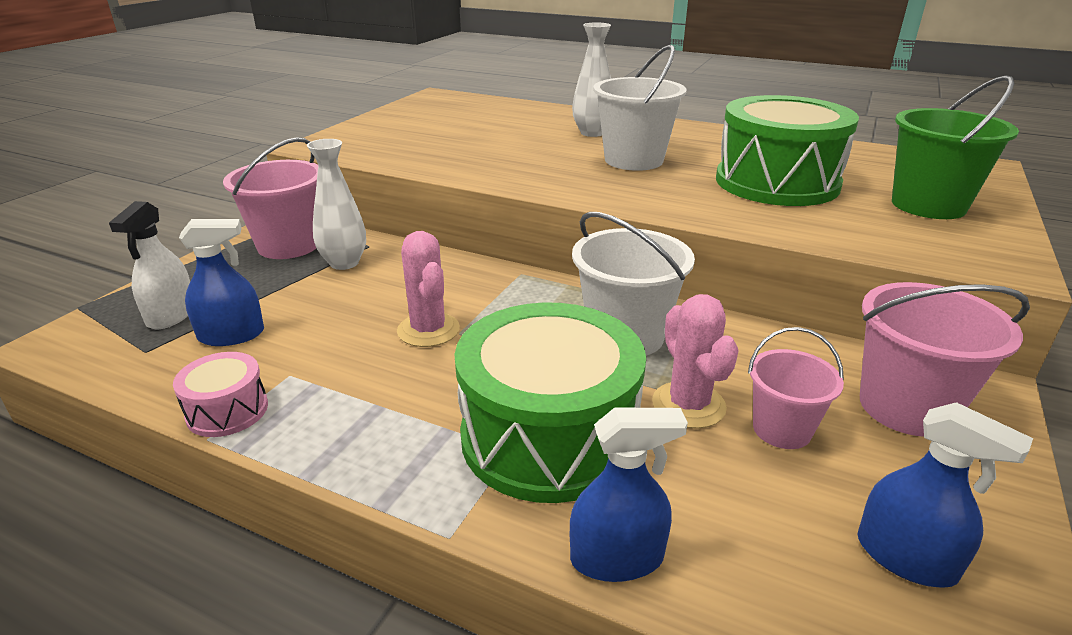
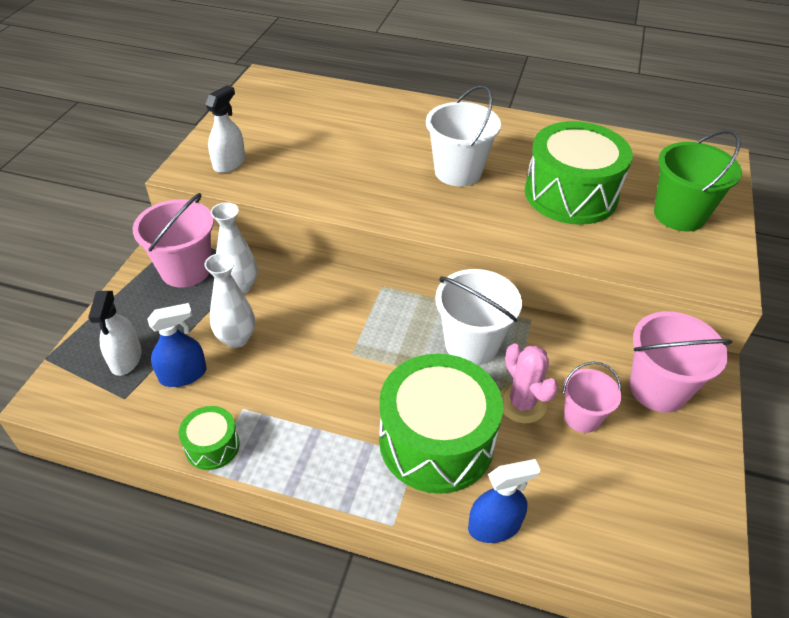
camera: 10 degrees left, 15 degrees up
pink drum [173,352,268,437] -> green drum [179,406,240,470]
pink cactus [397,231,460,347] -> none
white vase [572,23,611,137] -> white vase moved to [204,253,255,348]
blue spray bottle [857,402,1033,588] -> none
none -> white spray bottle [205,85,245,173]

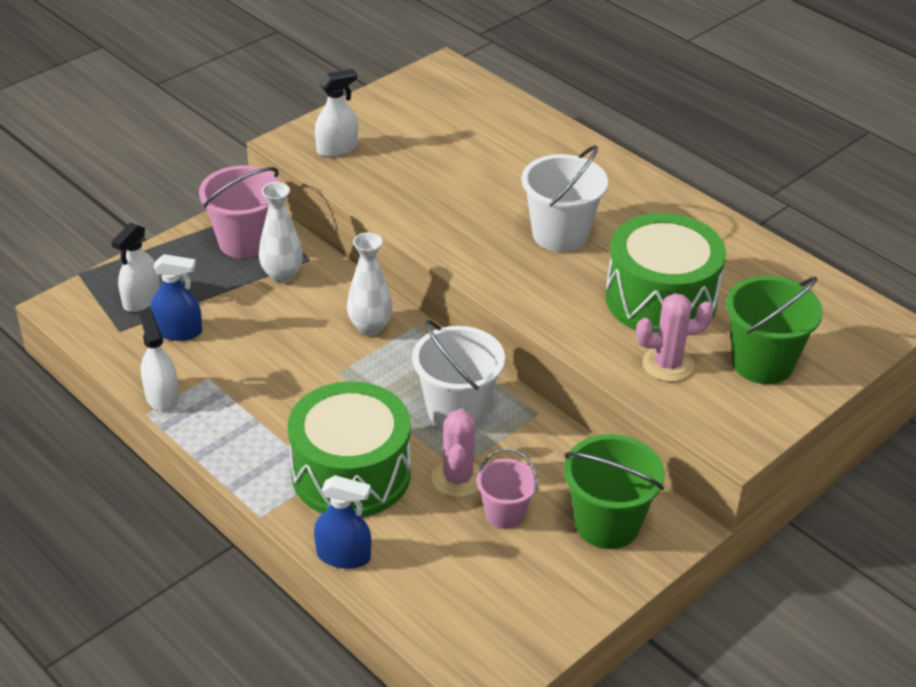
camera: 30 degrees right, 5 degrees down
green drum [179,406,240,470] -> white spray bottle [139,308,179,412]
white vase [204,253,255,348] -> white vase moved to [347,232,393,336]
pink bucket [630,311,733,412] -> green bucket [564,434,665,549]
none -> pink cactus [636,293,714,382]

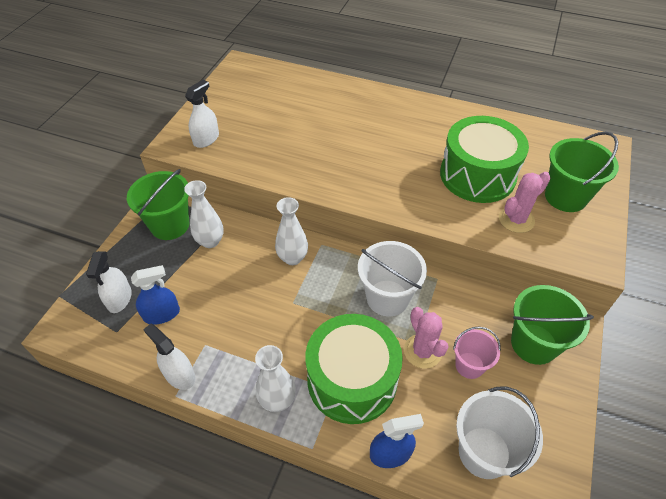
camera: 25 degrees left, 10 degrees up
pink bucket [199,166,280,258] -> green bucket [127,169,189,240]
white bucket [522,145,608,252] -> white bucket moved to [456,387,543,479]
none -> white vase [255,345,296,412]

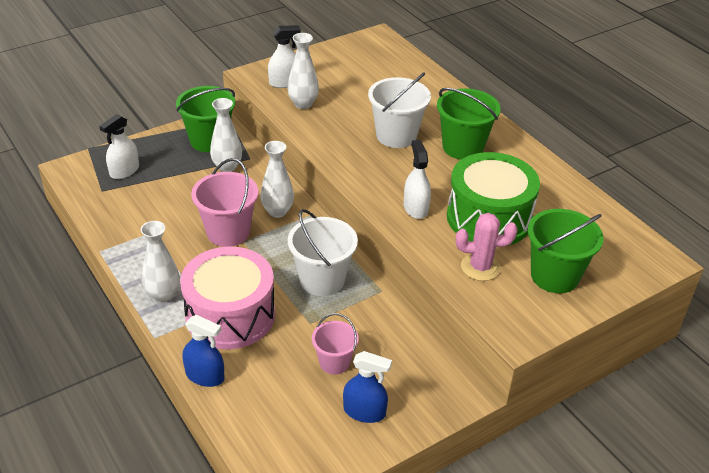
camera: 35 degrees right, 10 degrees down
blue spray bottle [131,265,180,325] -> blue spray bottle moved to [343,351,392,423]
white spray bottle [143,324,196,390] -> white spray bottle moved to [404,140,431,219]
green drum [305,314,403,424] -> pink drum [180,247,275,349]
pink cactus [404,307,448,368] -> none
white bucket [456,387,543,479] -> white bucket moved to [368,72,431,148]
green bucket [511,285,594,365] -> green bucket moved to [437,88,501,160]
none -> pink bucket [191,158,258,247]
none -> white vase [287,33,319,109]

